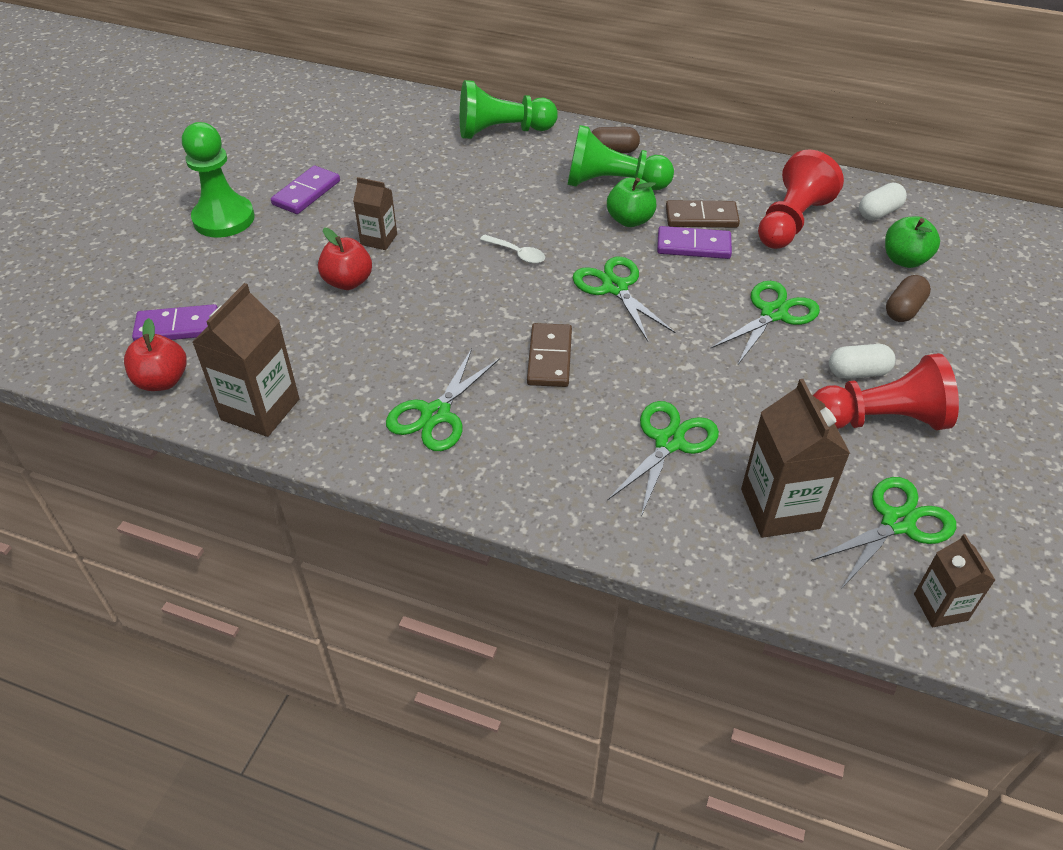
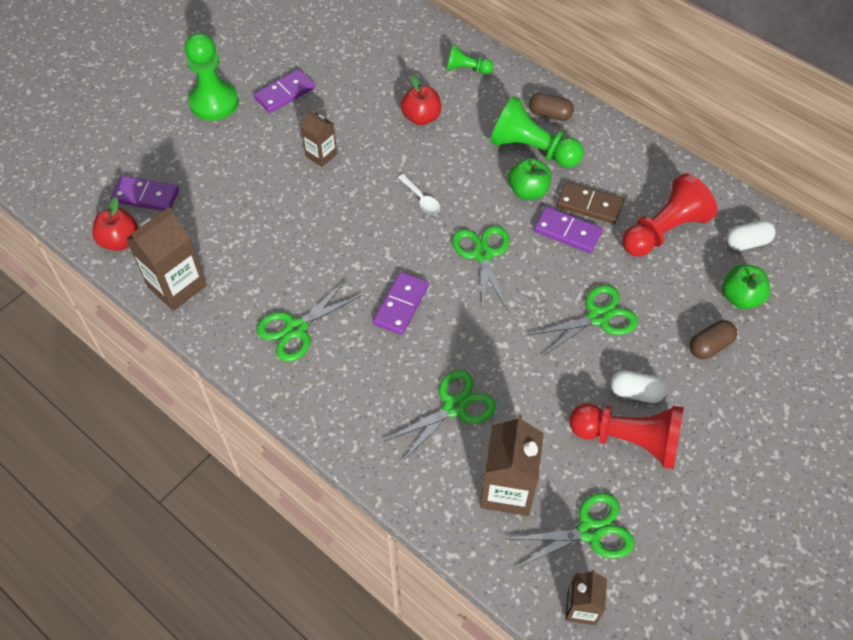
camera: 20 degrees right, 10 degrees up
red apple [318,228,372,290] -> red apple moved to [401,75,441,125]
green pawn [460,80,558,139] -> green pawn [447,44,493,74], size x0.54
brown domino [527,323,572,387] -> purple domino [373,272,429,335]

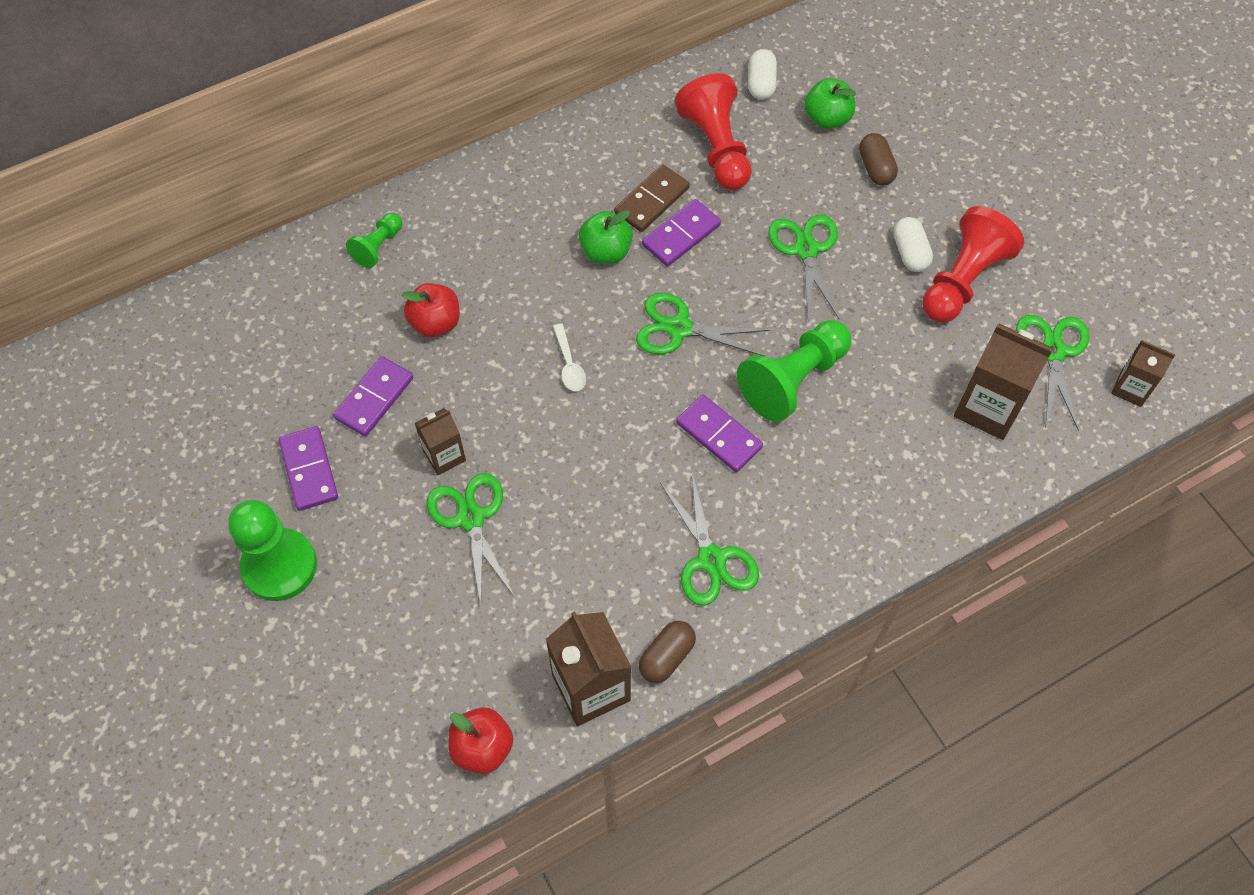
camera: 70 degrees left, 5 degrees up
purple domino [111,176,179,211] -> purple domino moved to [333,356,413,437]
green scissors [384,370,496,462] -> green scissors moved to [427,473,515,606]
white spoon [398,174,440,214] -> white spoon turned 90 degrees clockwise [553,324,586,391]
green pawn [490,96,584,168] -> green pawn moved to [737,320,851,422]
brown capsule [529,93,574,121] -> brown capsule moved to [639,621,696,683]
white capsule [611,370,666,403] -> white capsule turned 45 degrees counterclockwise [893,217,933,272]

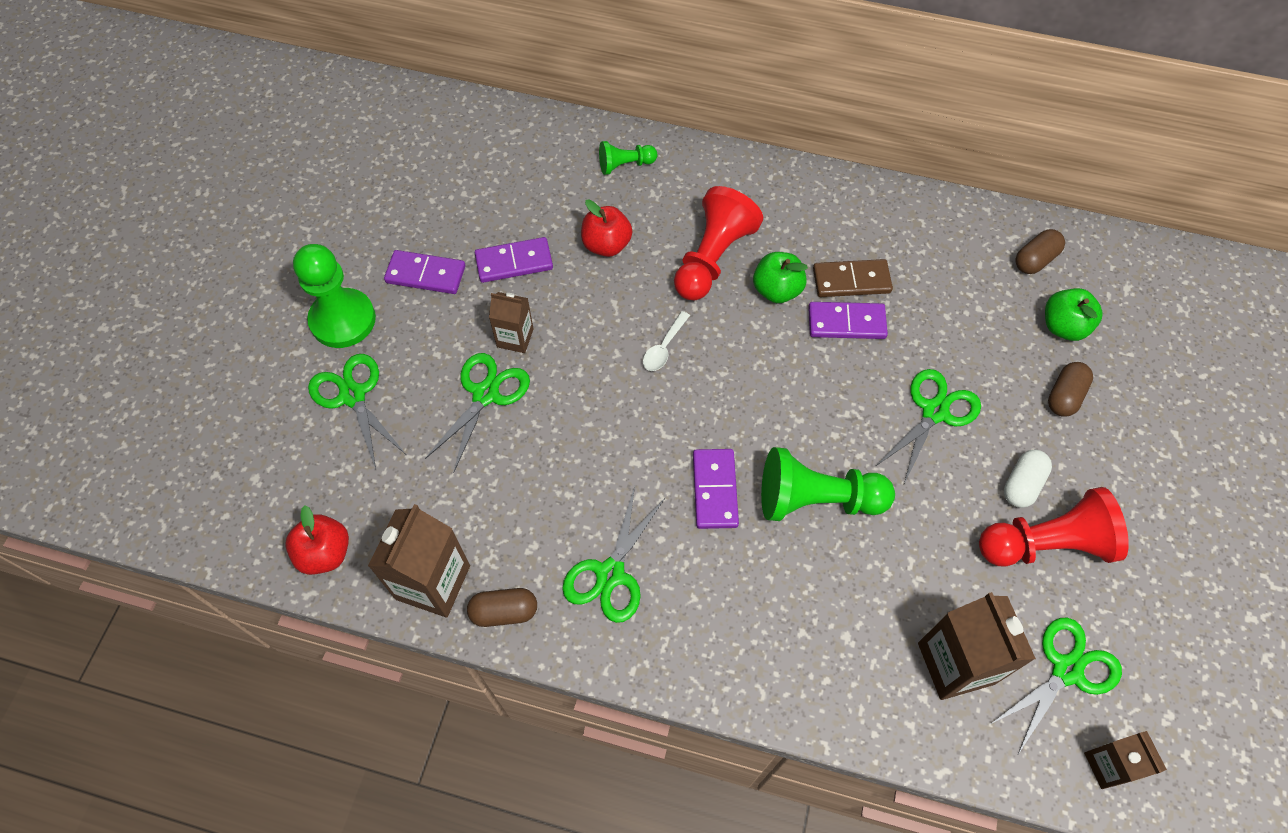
camera: 45 degrees right, 0 degrees up
purple domino [279,426,338,511] -> purple domino turned 75 degrees clockwise [384,250,465,294]
green scissors [636,293,770,357] -> green scissors moved to [308,354,405,469]
red pawn [675,73,752,190] -> red pawn moved to [674,186,763,300]
white capsule [748,49,777,100] -> brown capsule [1015,229,1065,274]

